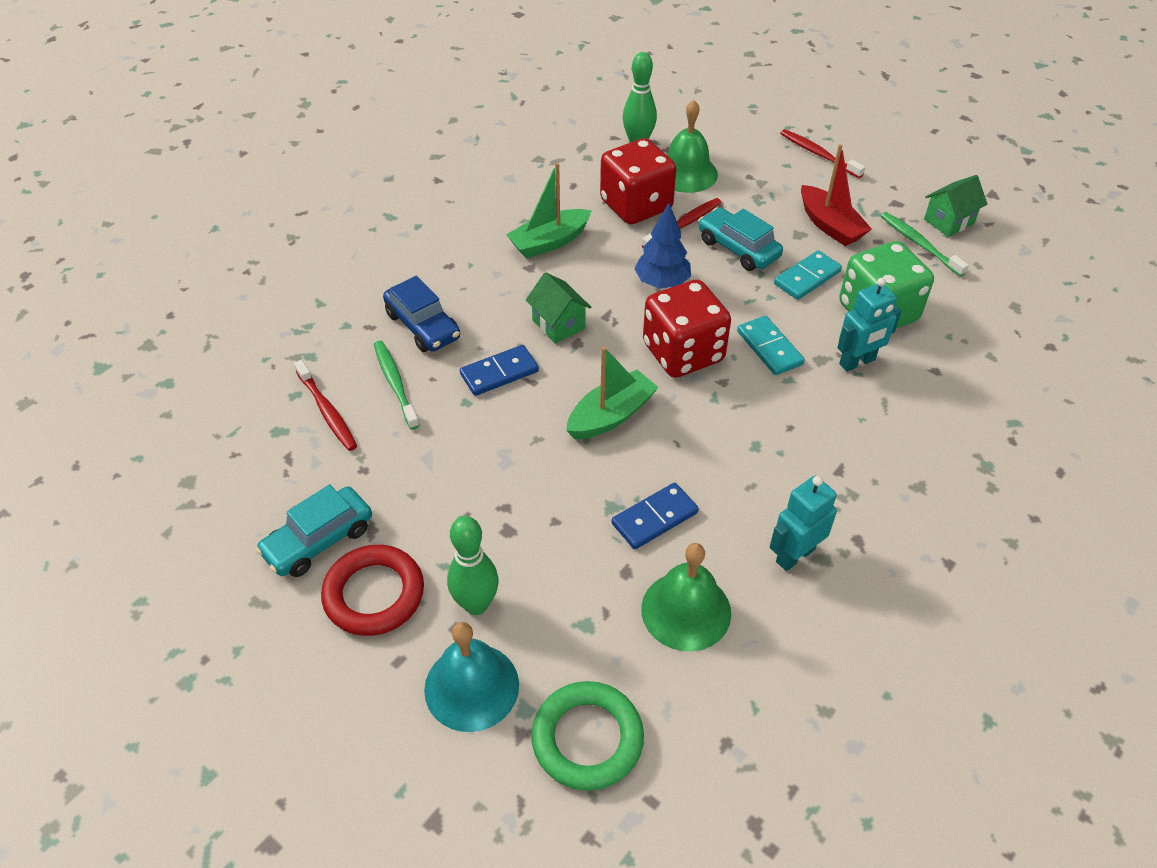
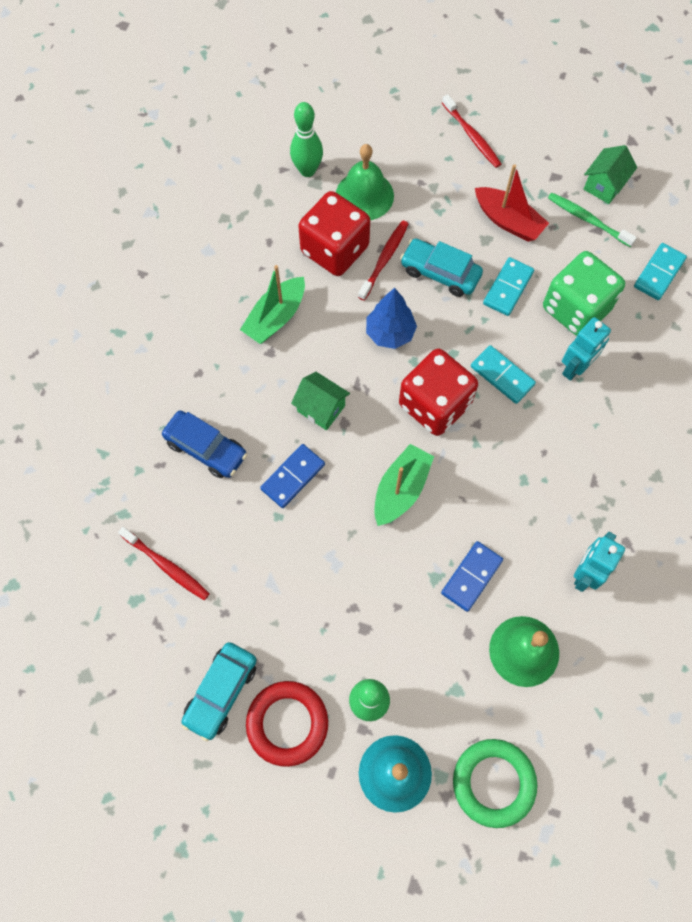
camera: 20 degrees left, 20 degrees up
green toothbrush [374,341,420,430] -> none
red toothbrush [780,129,865,178] -> red toothbrush turned 150 degrees counterclockwise [442,94,501,168]
none -> turquoise domino [634,243,687,300]

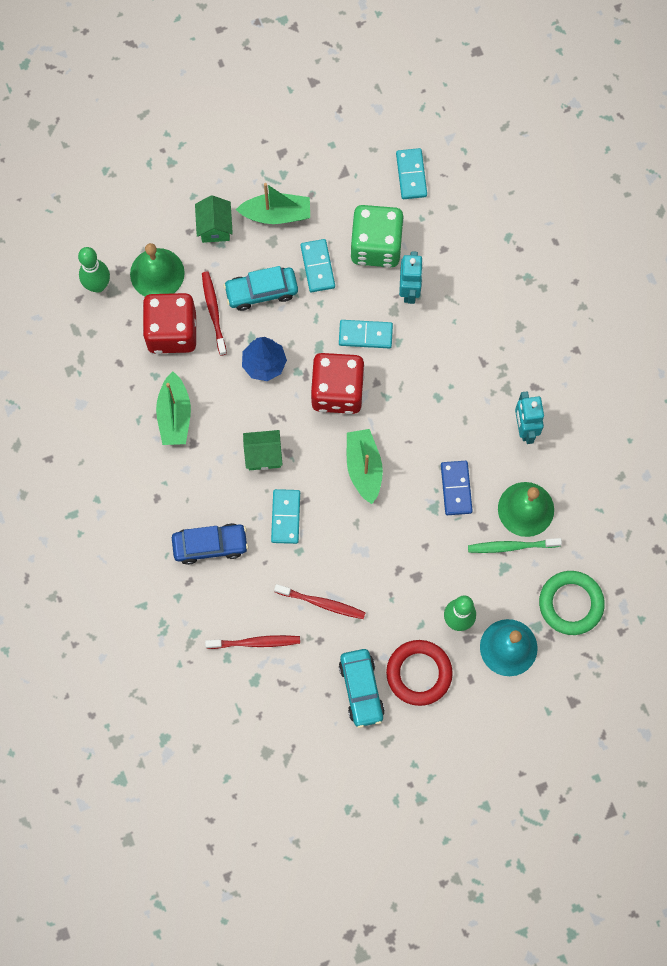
camera: 40 degrees left, 5 degrees up
blue domino [260,444,325,508] -> turquoise domino [271,489,300,544]
red toothbrush [442,94,501,168] -> red toothbrush moved to [274,584,366,619]
red boat [475,164,549,242] -> green boat [236,183,310,224]
green toothbrush [548,192,637,247] -> green toothbrush moved to [468,538,562,553]
green house [584,145,637,204] -> green house moved to [195,195,233,243]

